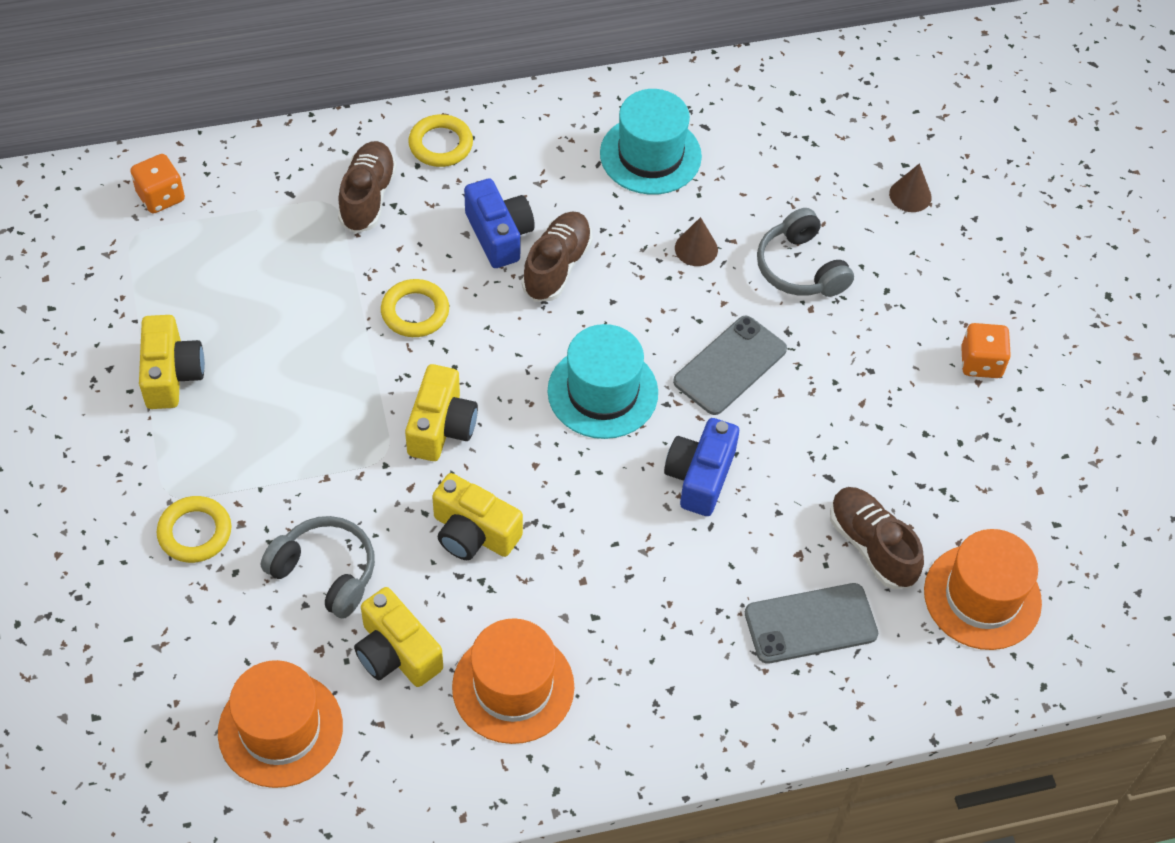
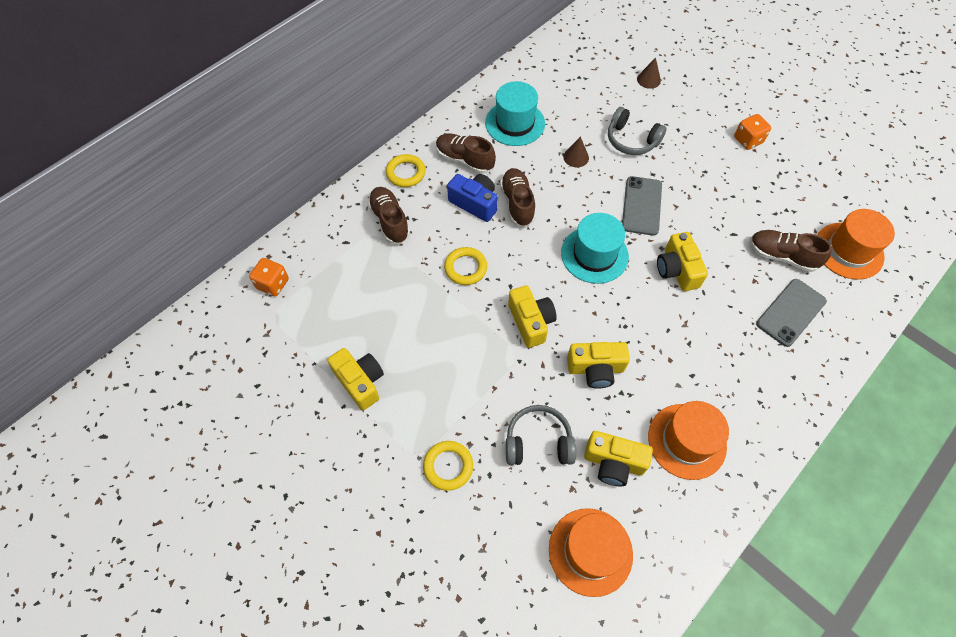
camera: 30 degrees left, 5 degrees up
blue camera [664,418,739,516] -> yellow camera [657,232,708,291]
none -> brown shoe [436,133,496,174]

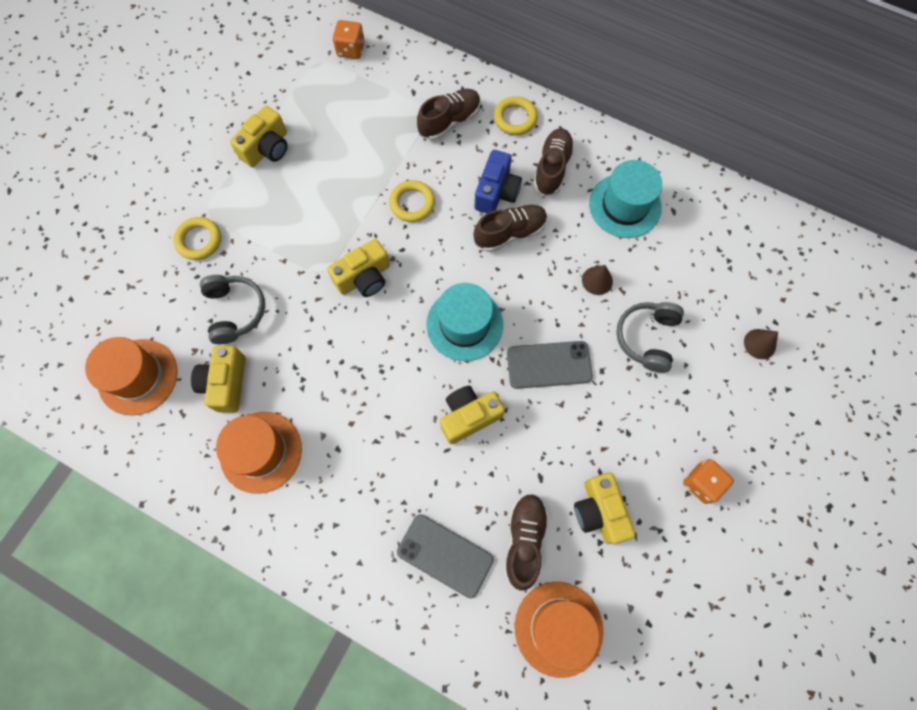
camera: 75 degrees right, 10 degrees up
yellow camera [567,342,630,389] -> yellow camera moved to [574,473,635,544]

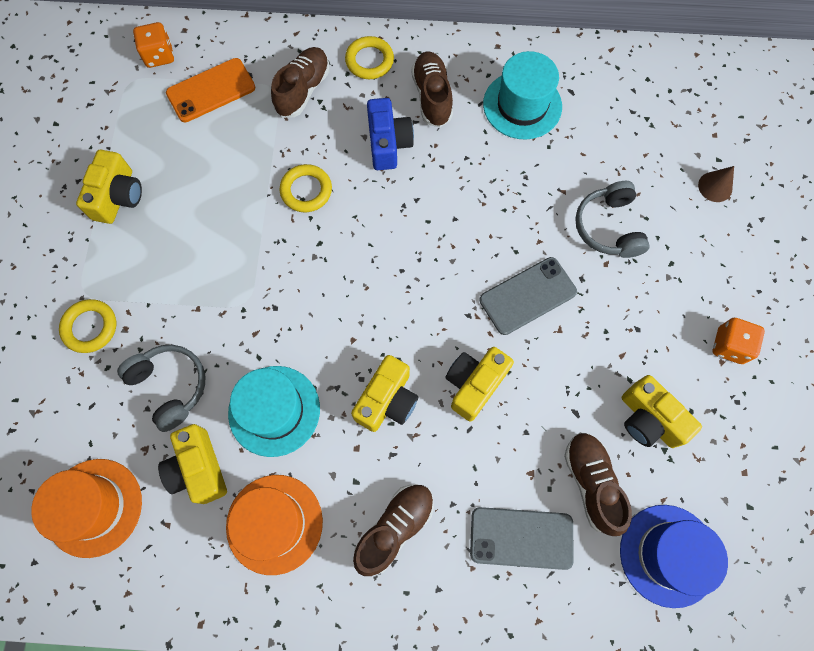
camera: 25 degrees left, 0 degrees up
yellow camera [327,239,390,297] -> yellow camera moved to [351,355,418,432]
turquoise hat [426,283,503,361] -> turquoise hat moved to [228,366,320,457]
brown shoe [474,205,547,252] -> brown shoe moved to [353,484,434,576]
orange hat [515,582,603,678] -> blue hat [620,505,728,608]
brown cone [582,265,613,295] -> none
none -> orange phone [166,58,255,122]

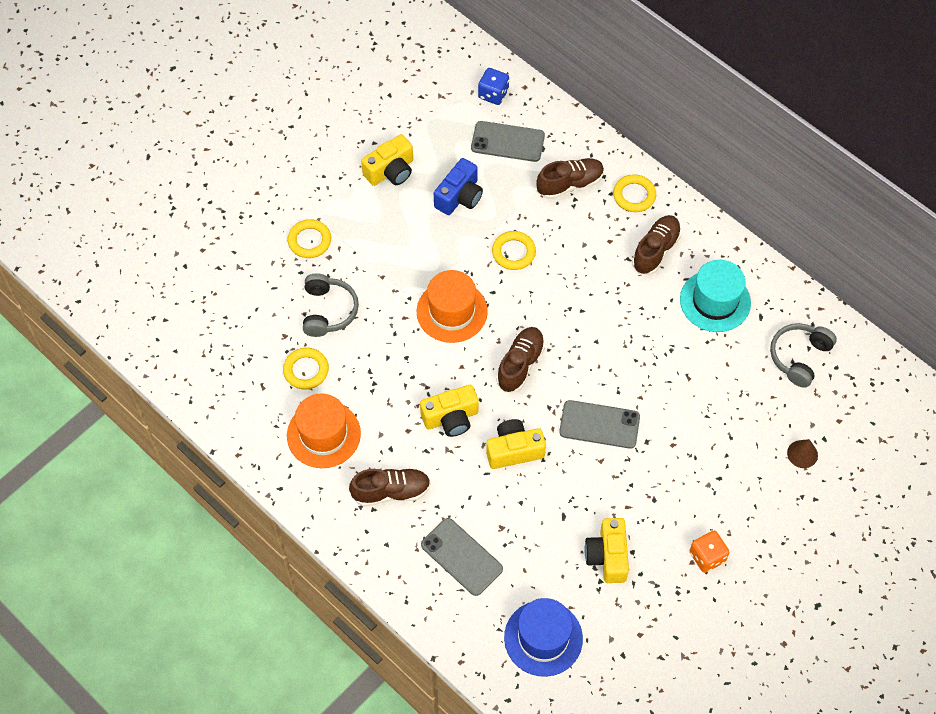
camera: 40 degrees right, 10 degrees down
orange hat [31,459,142,558] -> orange hat moved to [417,270,488,343]
orange dice [133,22,174,68] -> blue dice [478,68,509,105]
yellow camera [158,424,227,504] -> yellow ring [283,348,329,390]
orange phone [166,58,255,122] -> grey phone [471,121,545,162]
turquoise hat [228,366,320,457] -> none
blue camera [367,98,414,170] -> blue camera moved to [434,158,483,215]
brown shoe [564,432,632,536] -> brown shoe moved to [496,327,545,393]
grey headphones [575,181,650,258] -> grey headphones moved to [770,323,837,388]

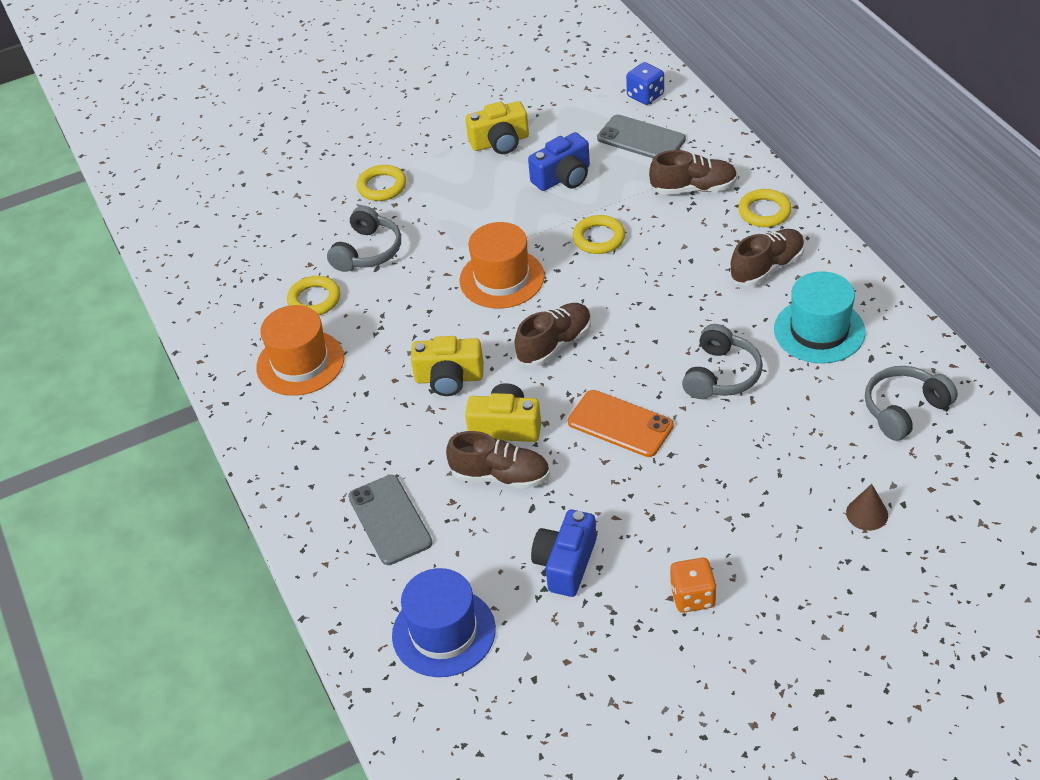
camera: 25 degrees right, 15 degrees down
brown shoe [349,468,431,507] -> brown shoe moved to [446,431,550,489]
grey phone [559,400,640,449] -> orange phone [568,390,674,457]
yellow camera [584,518,629,583] -> blue camera [531,510,596,597]
none -> grey headphones [682,324,763,399]

